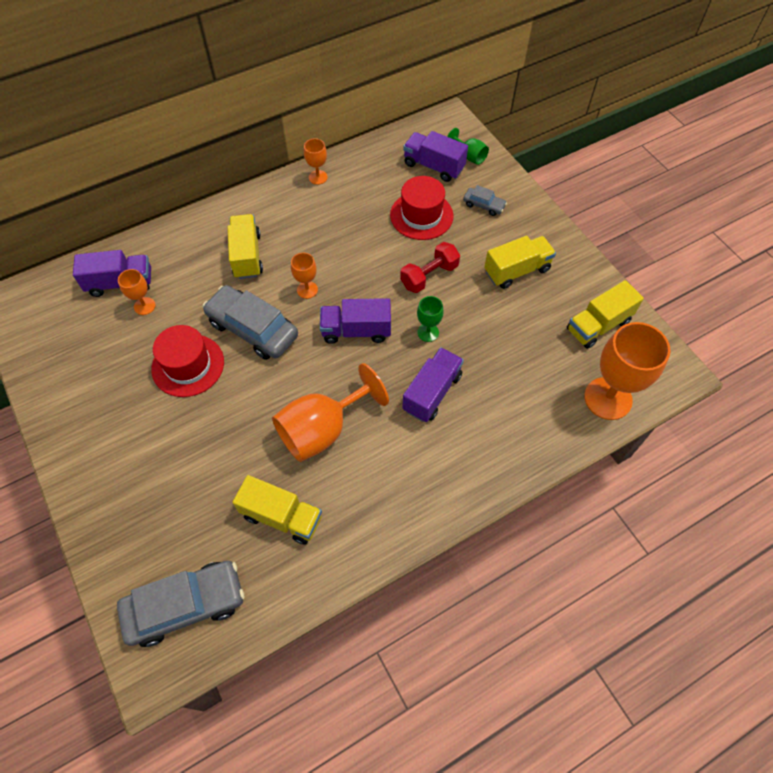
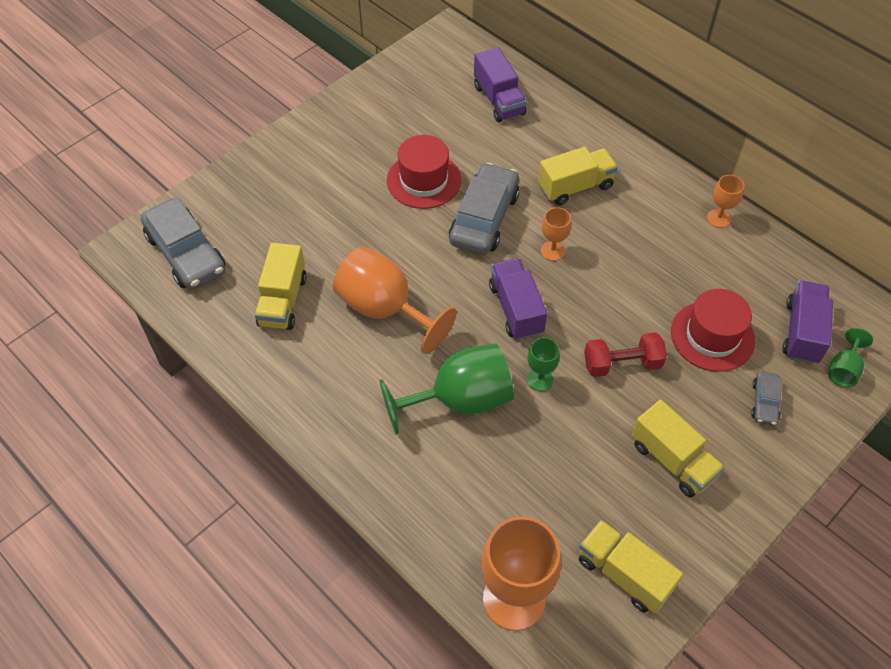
camera: 75 degrees right, 5 degrees down
orange goblet [118,269,156,315] -> none
red dumbbell [400,242,460,293] -> red dumbbell turned 45 degrees counterclockwise [584,332,667,377]
purple truck [402,347,464,422] -> green goblet [379,343,514,435]

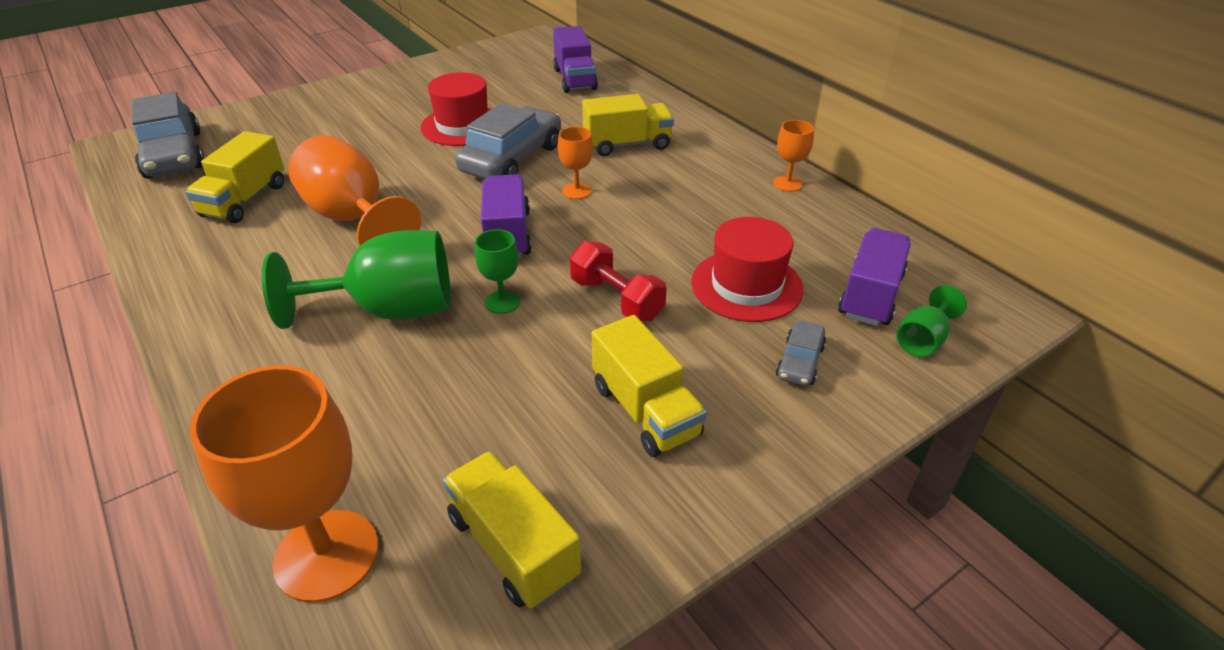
camera: 10 degrees right, 15 degrees down
red dumbbell [584,332,667,377] -> red dumbbell turned 45 degrees clockwise [570,241,667,321]

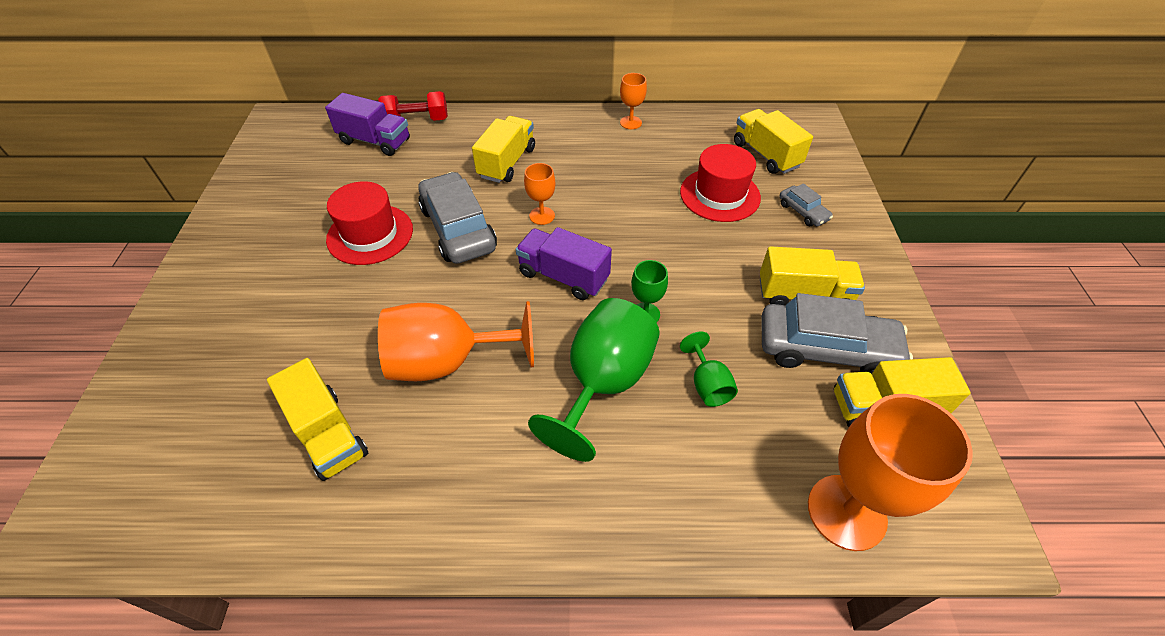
camera: 55 degrees left, 10 degrees up
grey car [132,92,204,179] -> grey car moved to [761,293,913,374]
red dumbbell [570,241,667,321] -> red dumbbell moved to [378,91,448,121]
purple truck [838,228,911,326] -> yellow truck [734,109,813,174]
green goblet [896,285,967,357] -> green goblet moved to [680,331,738,407]

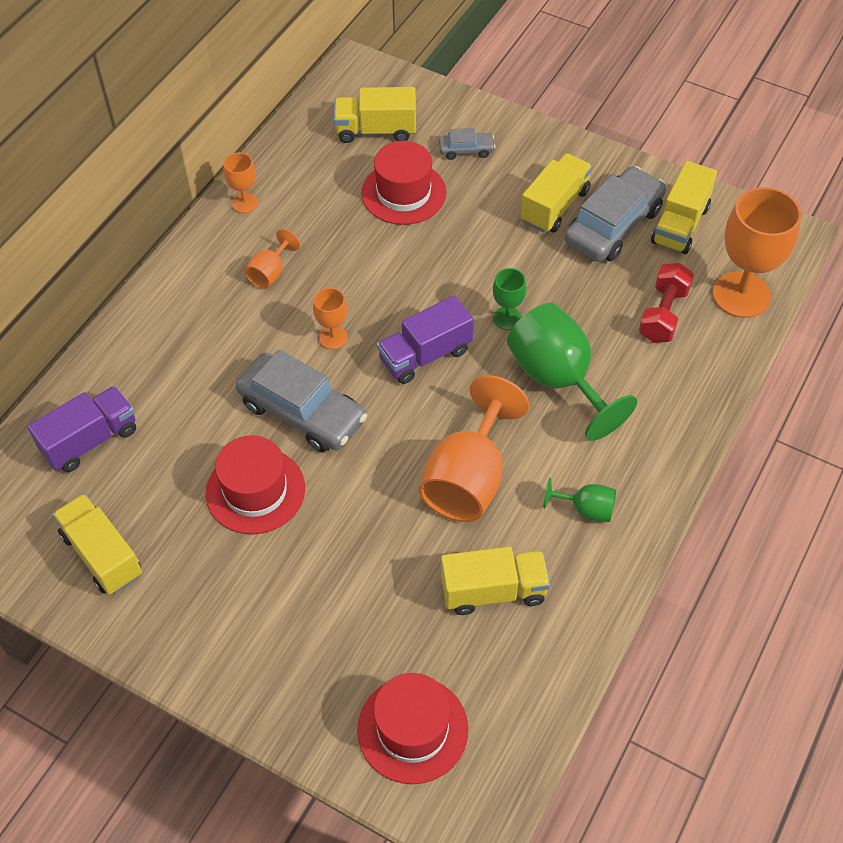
camera: 60 degrees left, 5 degrees up
red dumbbell [378,91,448,121] -> red dumbbell moved to [639,263,694,343]
grey car [418,172,497,264] -> grey car turned 150 degrees counterclockwise [236,349,367,452]
yellow truck [472,116,535,183] -> yellow truck moved to [52,494,142,595]
green goblet [680,331,738,407] -> green goblet moved to [543,478,616,522]
none -> orange goblet [244,229,300,289]
none -> red hat [357,673,469,784]

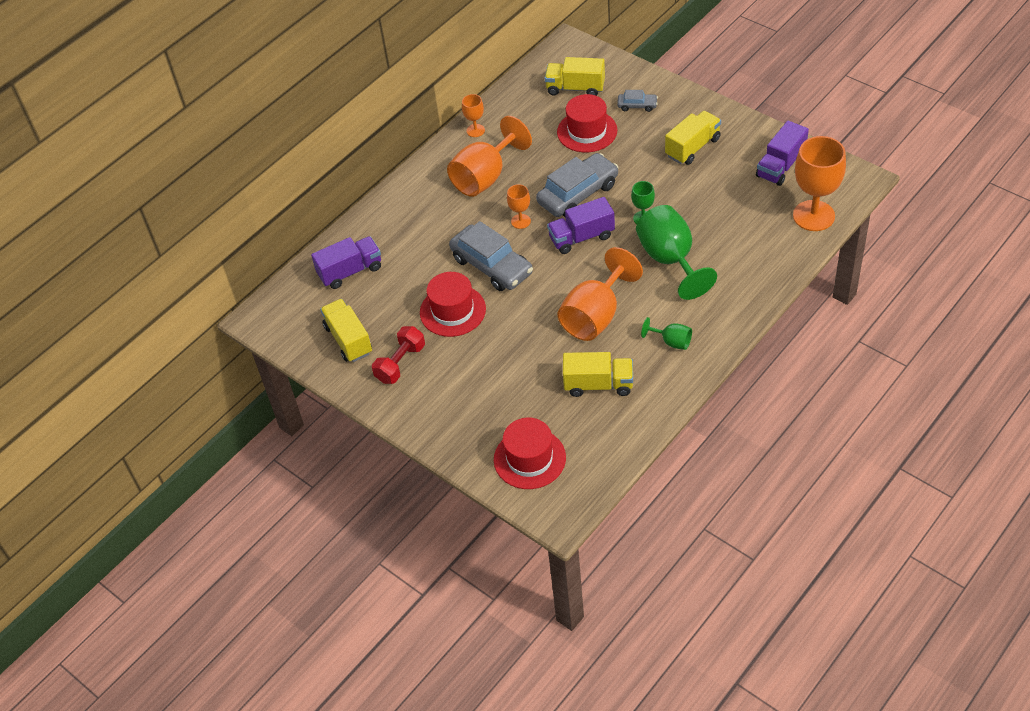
camera: 15 degrees right, 5 degrees down
orange goblet [244,229,300,289] -> orange goblet [447,116,532,197], size x2.06
grey car [565,166,666,262] -> grey car moved to [536,153,619,217]
red dumbbell [639,263,694,343] -> red dumbbell moved to [372,326,425,384]
yellow truck [651,161,717,254] -> purple truck [756,121,809,186]

